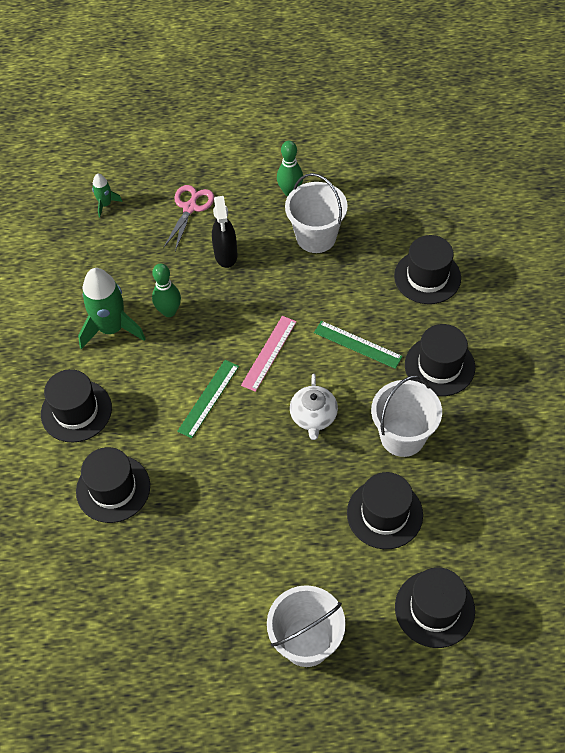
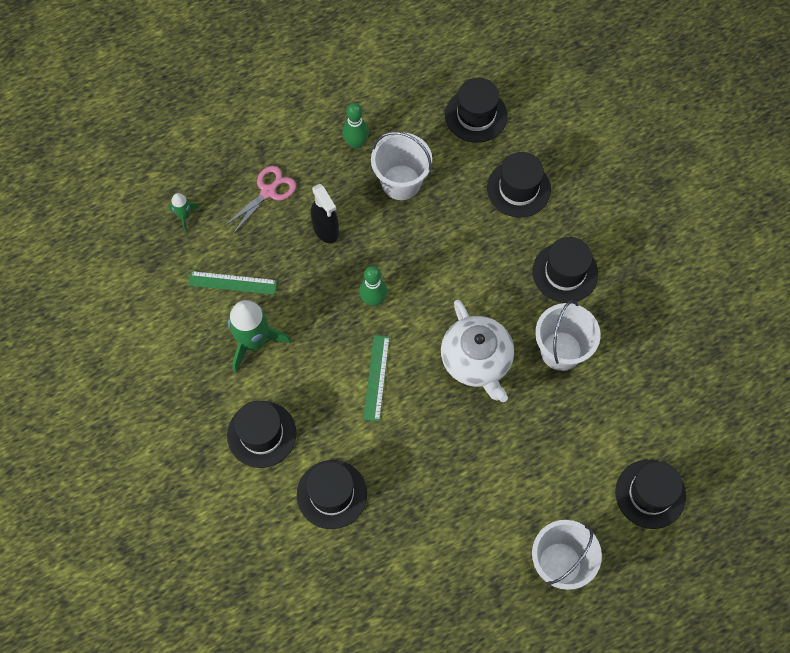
camera: 25 degrees left, 10 degrees up
green bowling pin [152,264,181,317] -> green bowling pin moved to [359,266,387,306]
pink scissors [163,185,214,251] -> pink scissors turned 45 degrees clockwise [224,166,296,234]
pink ruler [241,316,297,392] -> none
white teapot [290,374,338,440] -> white teapot [441,300,514,402], size x1.61
green ruler [314,321,403,369] -> green ruler moved to [188,271,277,295]
black hat [347,472,423,549] -> black hat moved to [445,78,508,143]

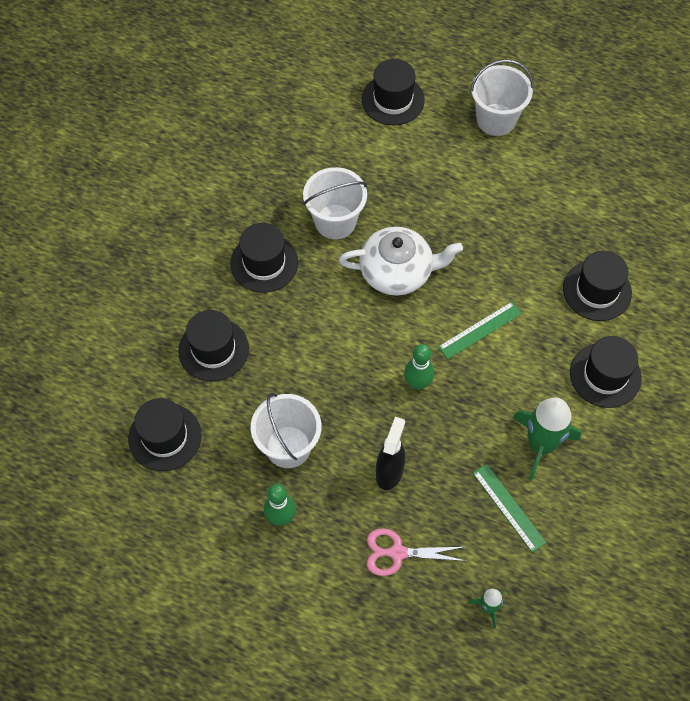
camera: 130 degrees left, 5 degrees down
white teapot [441,300,514,402] -> white teapot turned 60 degrees clockwise [339,227,463,296]

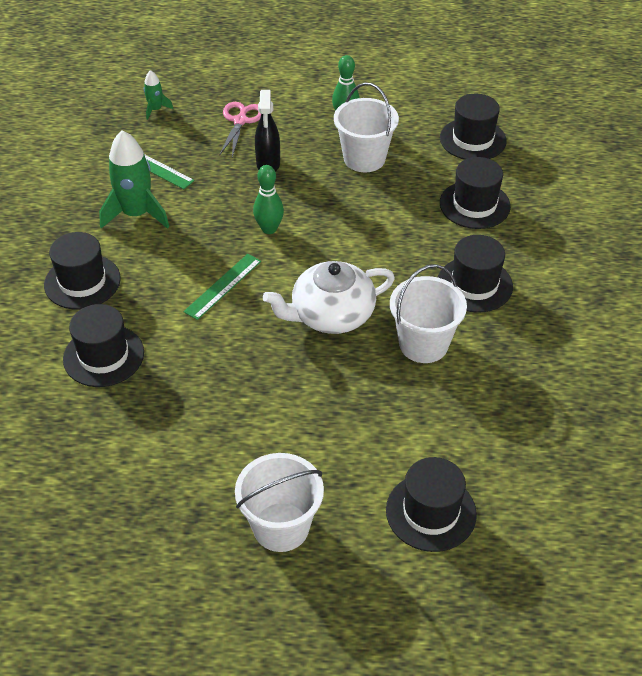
camera: 160 degrees right, 15 degrees down
pink scissors [367,528,466,576] -> pink scissors turned 60 degrees counterclockwise [219,102,261,157]

